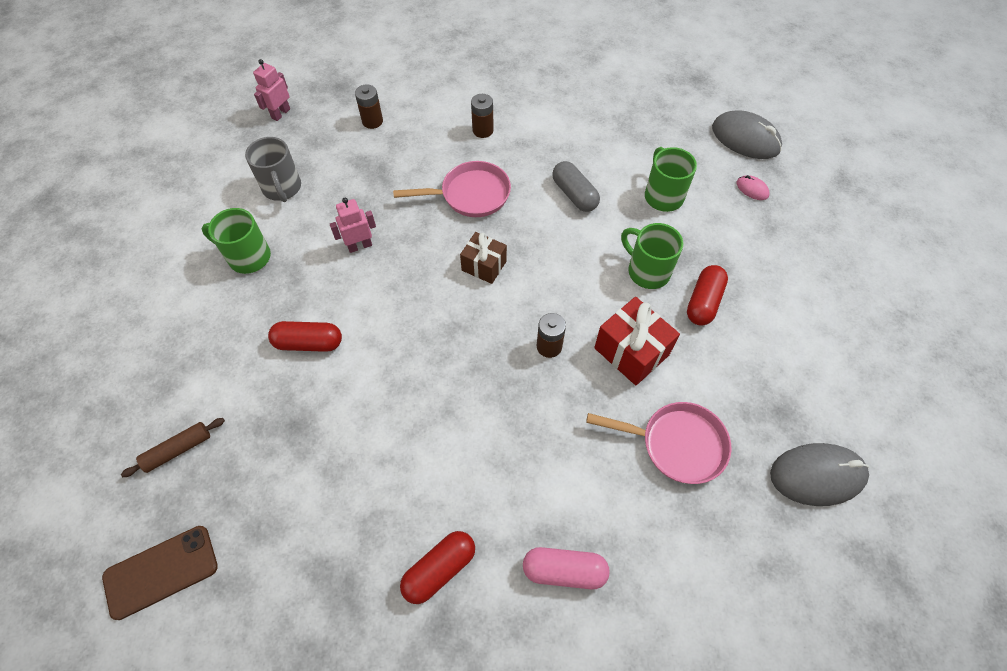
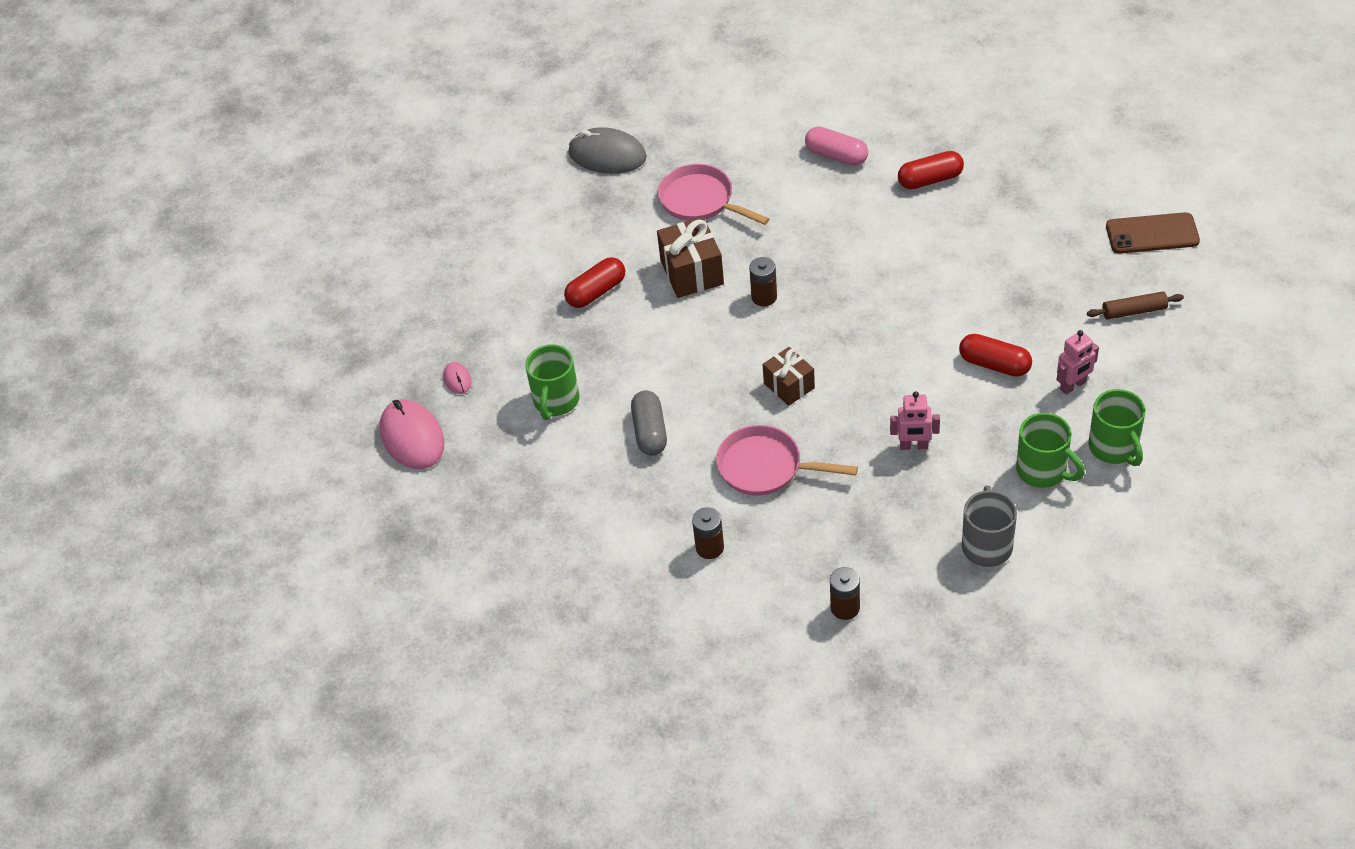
camera: 150 degrees left, 10 degrees down
pink robot [253,59,290,121] -> pink robot moved to [1057,330,1099,395]
red gift [594,297,680,385] -> brown gift [657,217,724,298]
green mug [621,223,684,289] -> green mug moved to [1088,389,1145,466]
grey mouse [712,110,782,159] -> pink mouse [380,399,444,469]

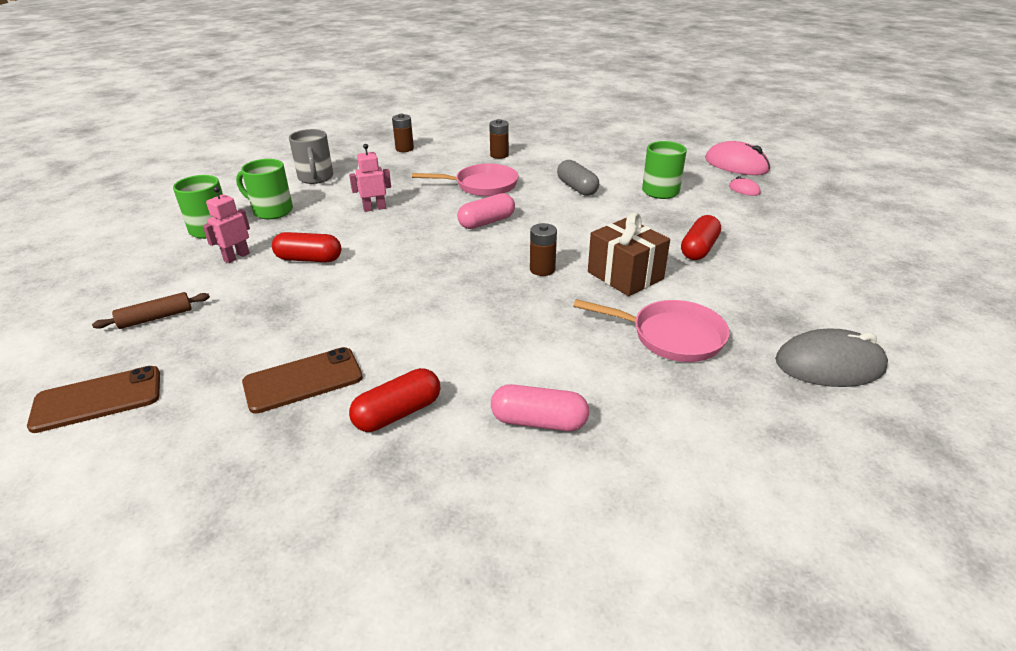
camera: 155 degrees right, 15 degrees down
brown gift [763,347,815,406] -> pink capsule [457,193,515,229]
none -> brown phone [242,347,363,414]

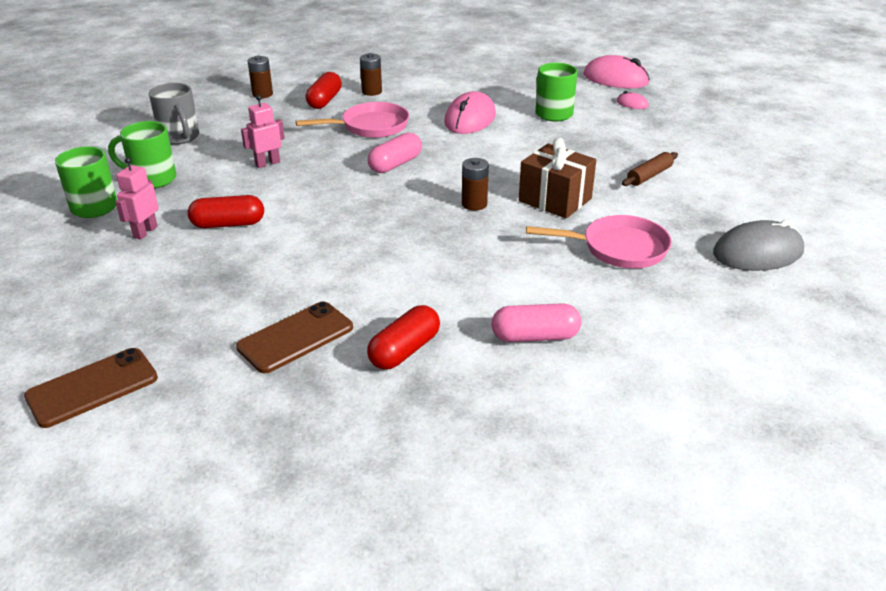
camera: 15 degrees left, 0 degrees up
brown rolling pin [92,292,210,329] -> brown rolling pin moved to [622,152,678,186]
grey capsule [557,160,599,196] -> pink mouse [444,91,496,134]
red capsule [681,215,721,260] -> red capsule moved to [306,72,342,109]

